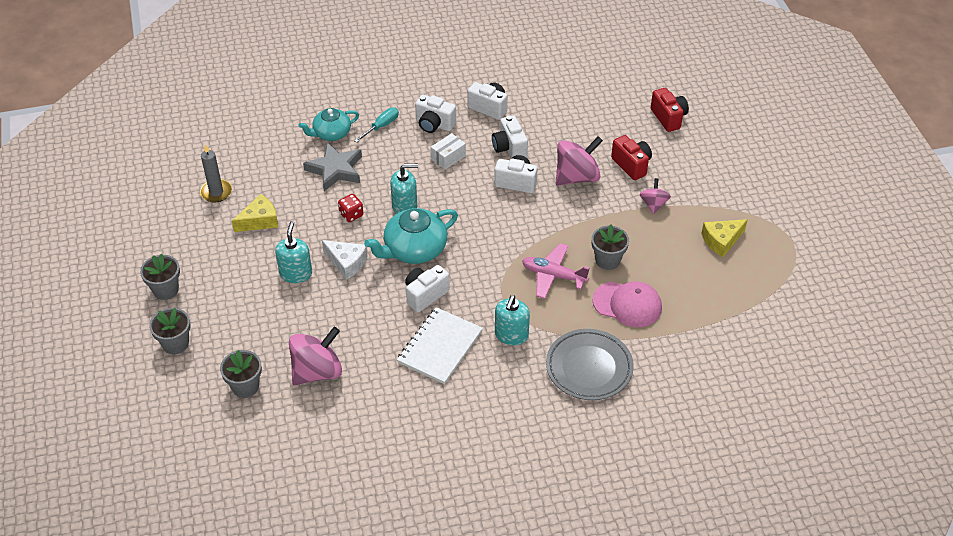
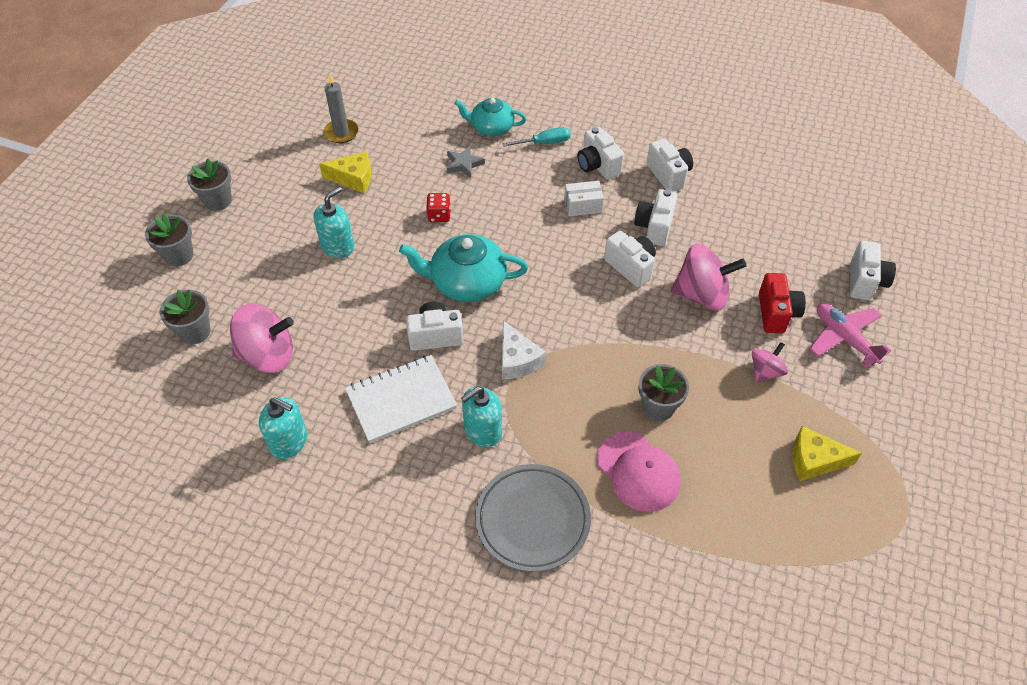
camera: 35 degrees right, 5 degrees up
grey star [303,142,362,191] -> grey star [447,146,485,178], size x0.58
white cheese [322,240,367,280] -> white cheese moved to [502,321,545,380]
turquoise soap dispenser [390,163,418,214] -> turquoise soap dispenser moved to [259,397,307,459]
pink plane [522,243,590,299] -> pink plane moved to [810,304,892,368]
red camera [651,88,689,132] -> white camera [850,241,896,300]

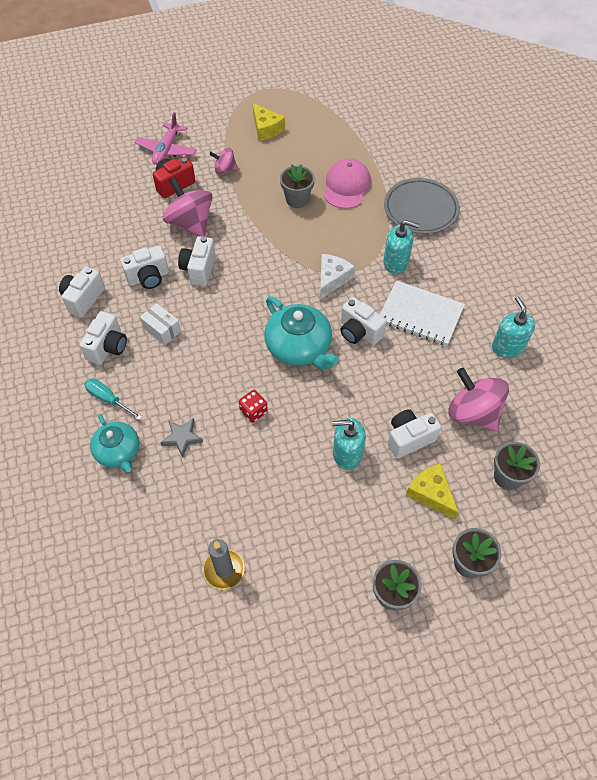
camera: 130 degrees left, 5 degrees up
yellow cheese [319,151,371,193] -> yellow cheese moved to [406,463,458,520]
white camera [850,241,896,300] -> white camera moved to [388,409,441,459]

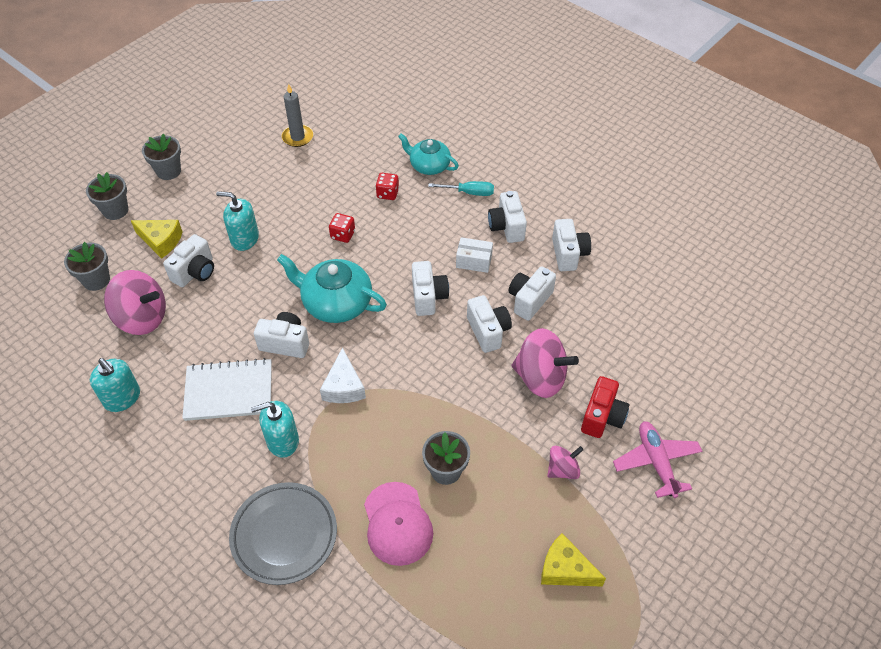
camera: 150 degrees right, 5 degrees down
grey star [161,418,203,457] -> red dice [376,173,399,200]
turquoise soap dispenser [332,418,366,470] -> turquoise soap dispenser turned 135 degrees counterclockwise [216,191,259,251]
none -> white camera [412,261,449,316]

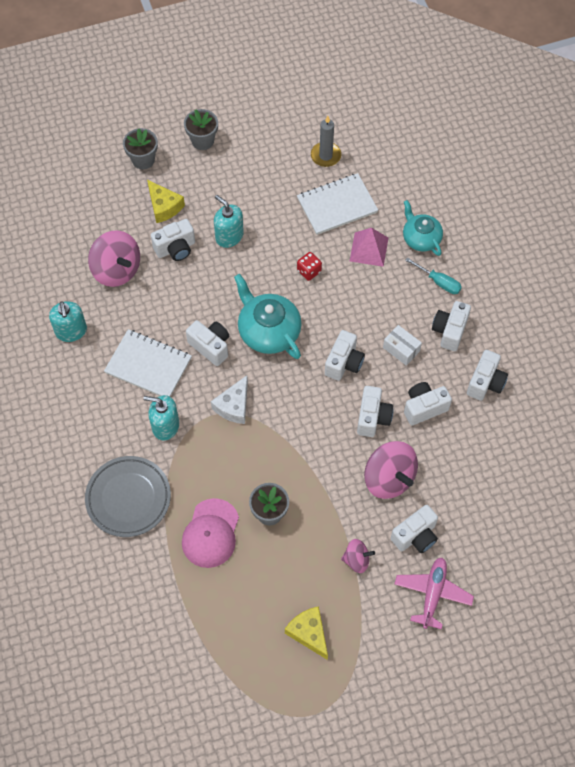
camera: 30 degrees right, 10 degrees up
grey flower pot [64,242,110,291] -> none
red dice [376,173,399,200] -> pink pyramid [350,228,388,267]
red camera [581,376,629,438] -> white camera [391,505,438,553]
none -> white notebook [297,173,378,235]

